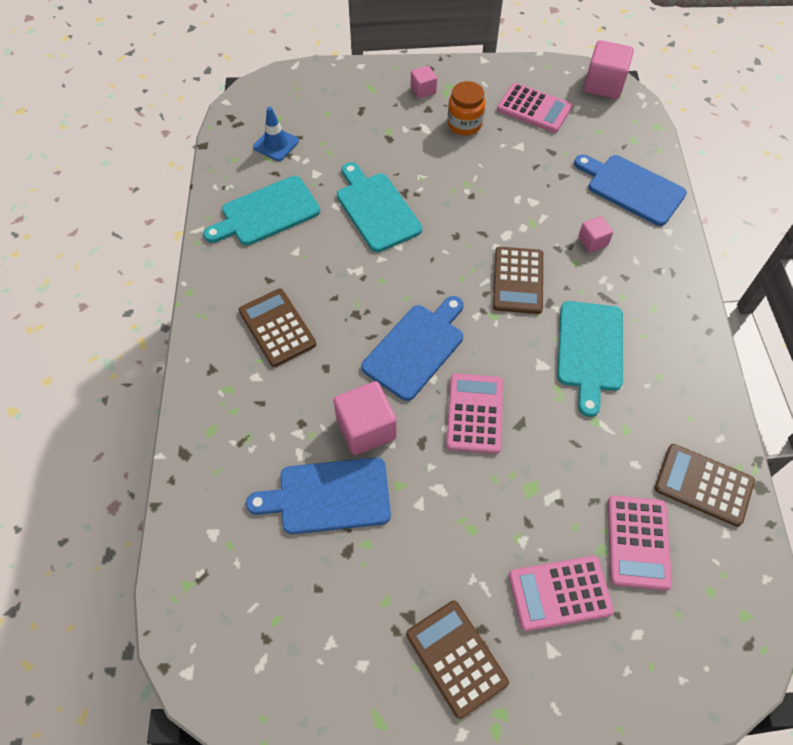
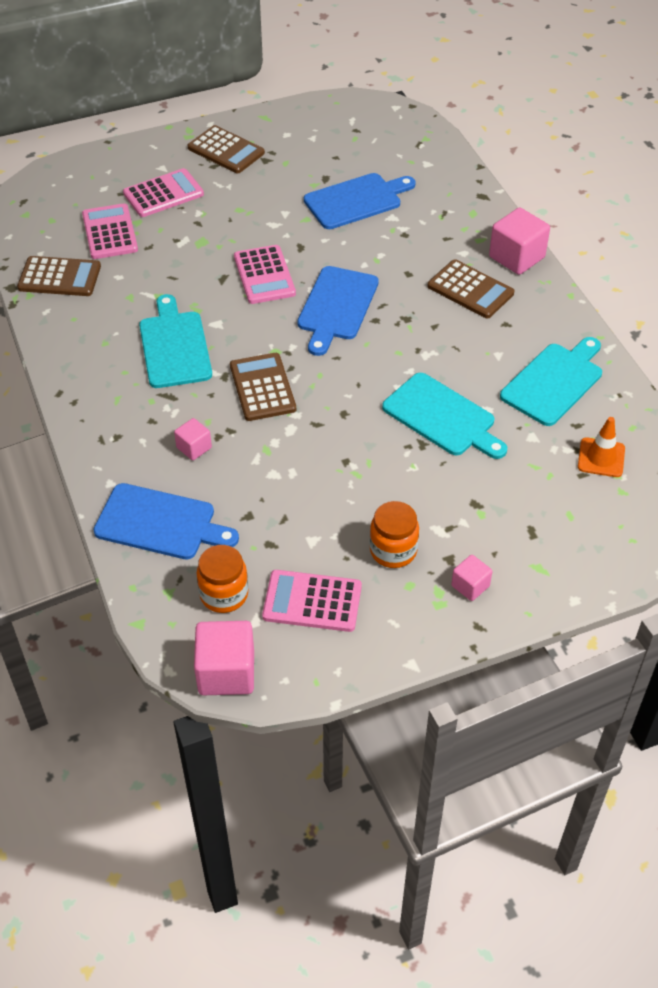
camera: 160 degrees right, 10 degrees down
blue traffic cone [253,107,299,161] -> orange traffic cone [578,417,625,477]
pink cube [333,381,396,455] -> pink cube moved to [489,207,550,275]
none -> orange jar [196,545,248,613]

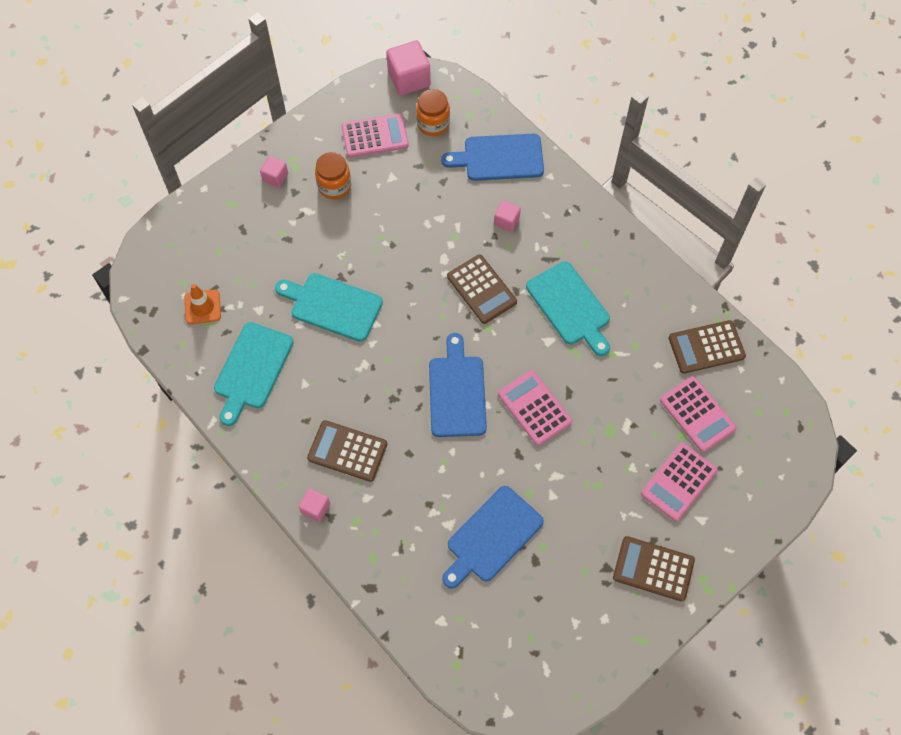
camera: 160 degrees right, 15 degrees up
pink cube [489,207,550,275] -> pink cube [299,488,330,522], size x0.55

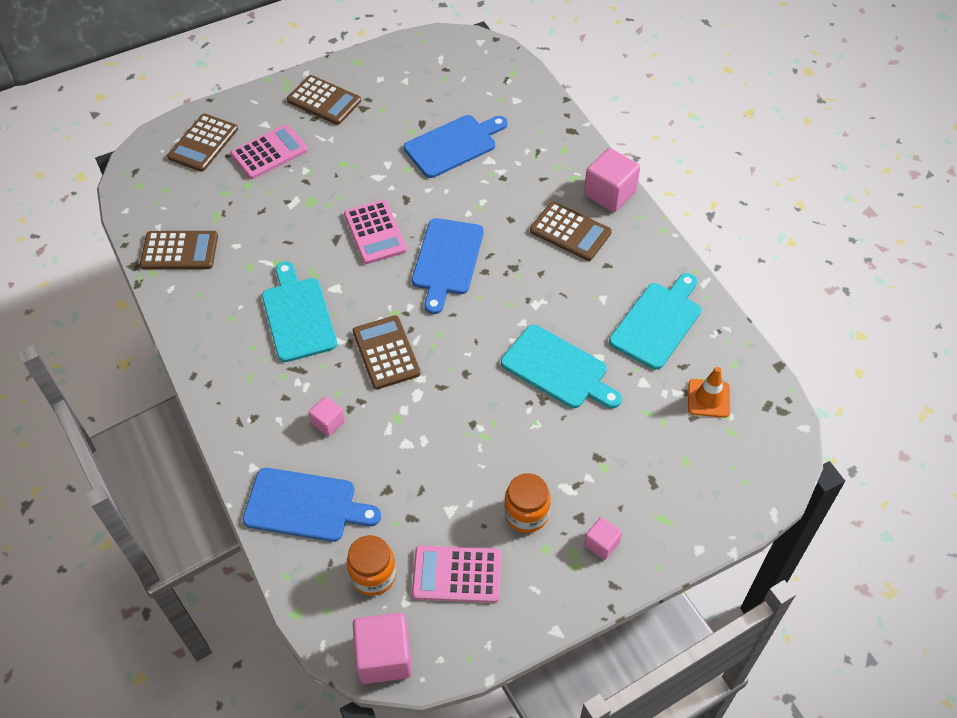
camera: 165 degrees left, 10 degrees down
pink cube [299,488,330,522] -> pink cube [584,148,640,212], size x1.81
pink calculator [660,376,737,452] -> none
none -> brown calculator [167,114,238,172]

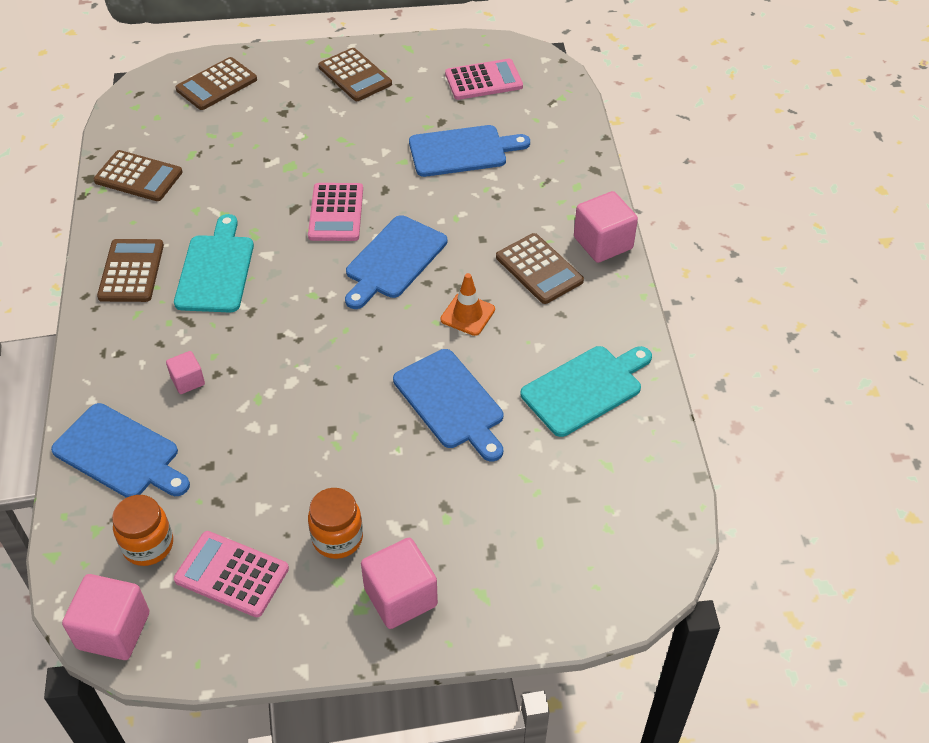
camera: 20 degrees right, 5 degrees down
pink calculator [230,124,308,179] -> pink calculator moved to [445,59,523,100]
brown calculator [353,315,421,389] -> brown calculator moved to [97,239,164,302]
turquoise cutting board [501,325,622,409] -> blue cutting board [393,349,503,461]
pink cube [584,517,622,560] -> pink cube [361,538,438,629], size x1.81
orange traffic cone [688,367,730,418] -> orange traffic cone moved to [441,273,495,336]

